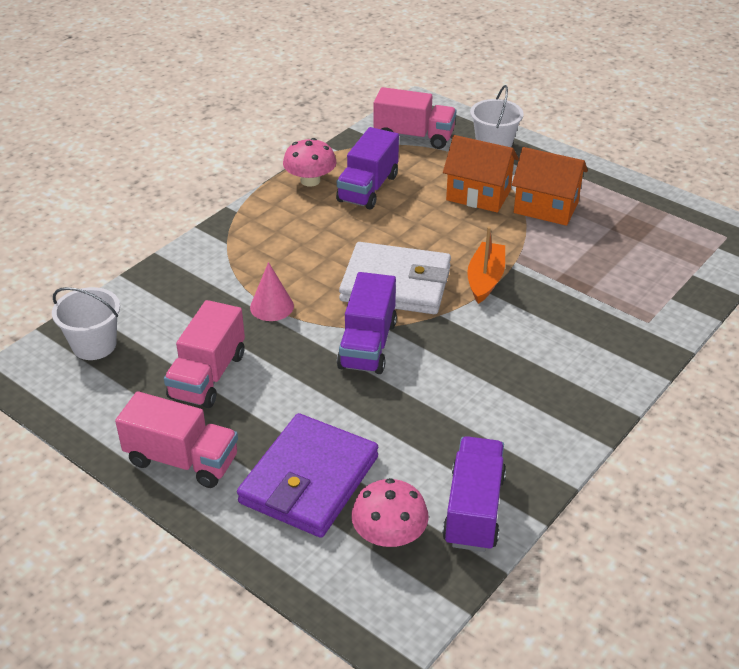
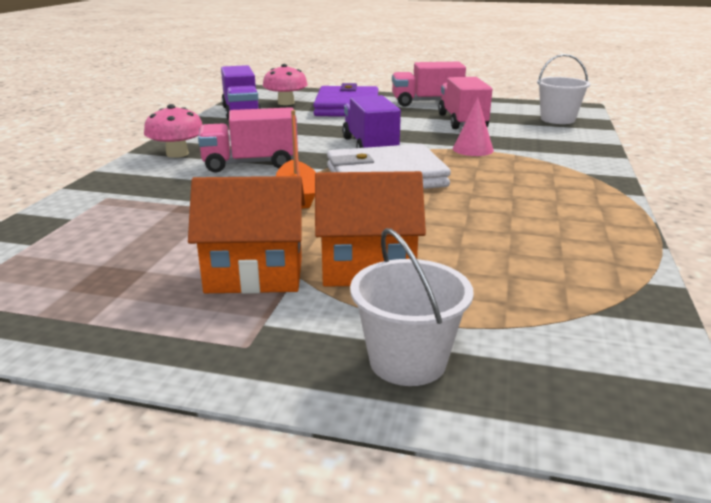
camera: 155 degrees right, 15 degrees down
pink mushroom [283,138,337,186] -> pink mushroom moved to [144,104,203,158]
purple truck [336,127,399,210] -> none
pink truck [374,87,456,149] -> pink truck moved to [198,107,298,173]

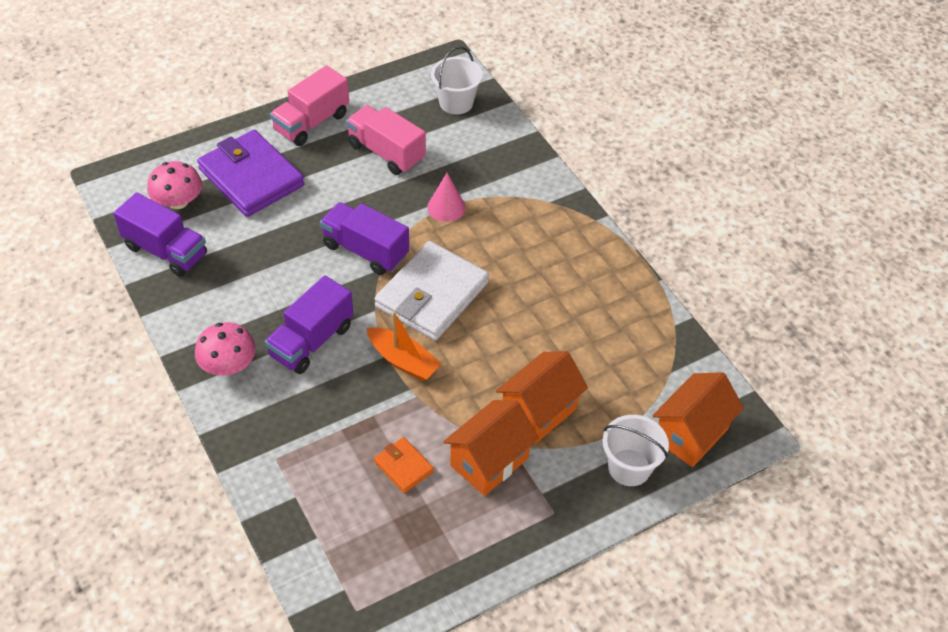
camera: 45 degrees left, 25 degrees up
pink truck [198,107,298,173] -> purple truck [265,275,353,374]
none -> orange wallet [374,437,434,493]
none -> orange house [652,372,744,467]

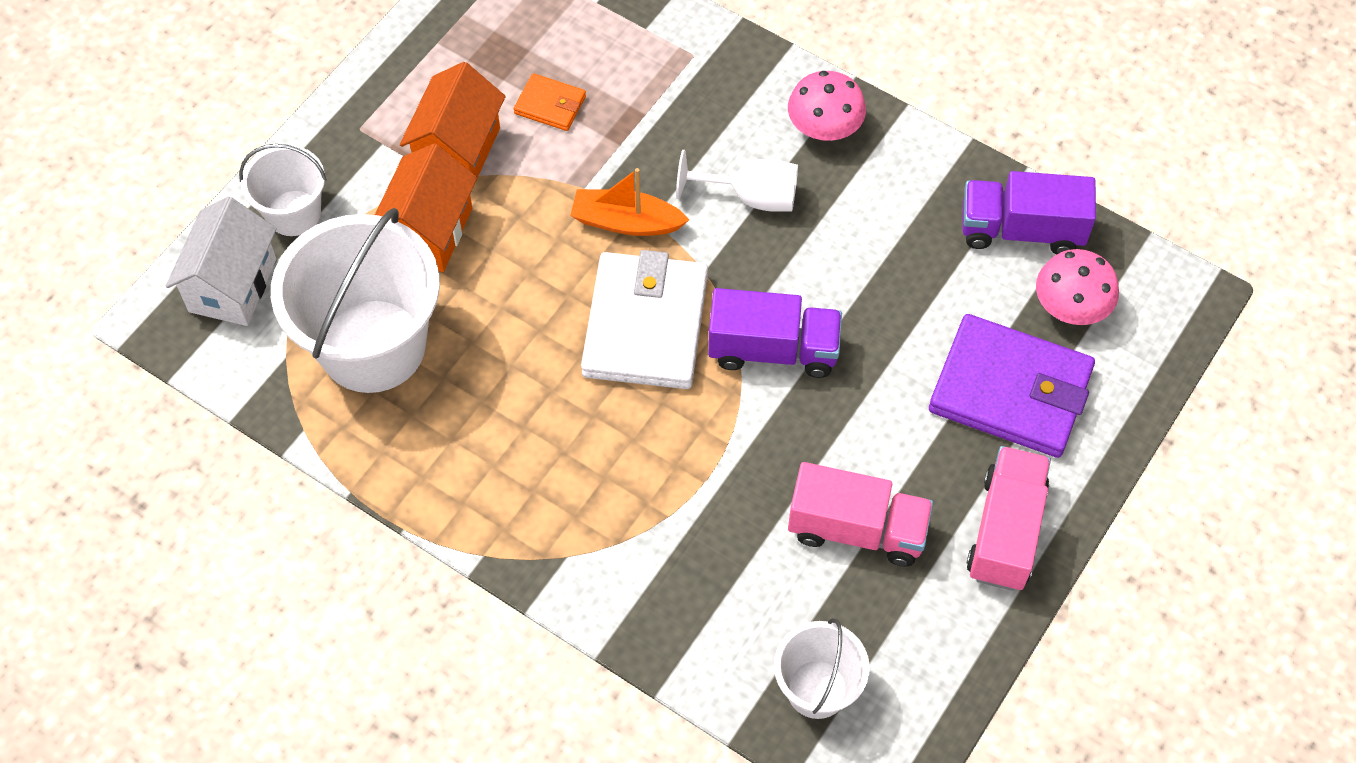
camera: 155 degrees right, 10 degrees up
purple truck [265,275,353,374] -> white goblet [676,150,798,212]
pink cone [427,173,466,222] -> none
orange house [652,372,744,467] -> white house [166,197,277,326]
none -> white bucket [271,208,440,393]

